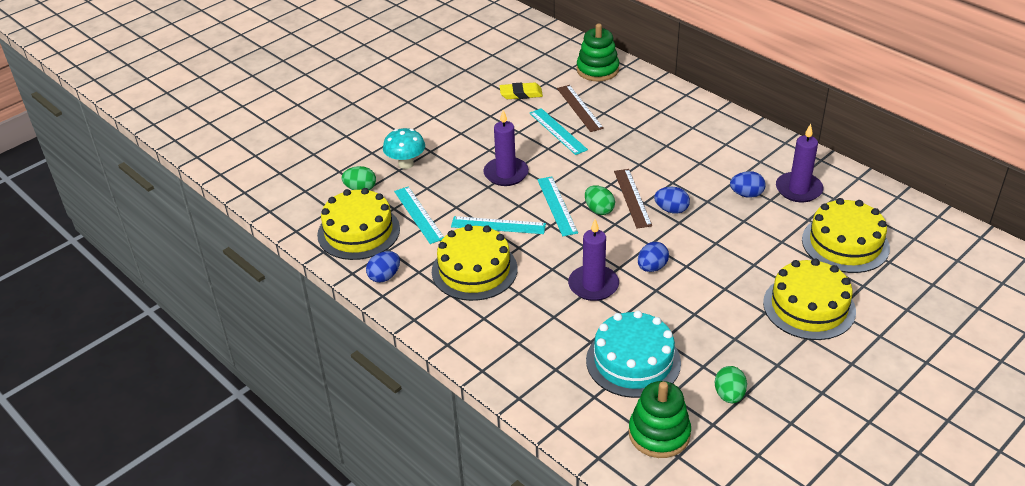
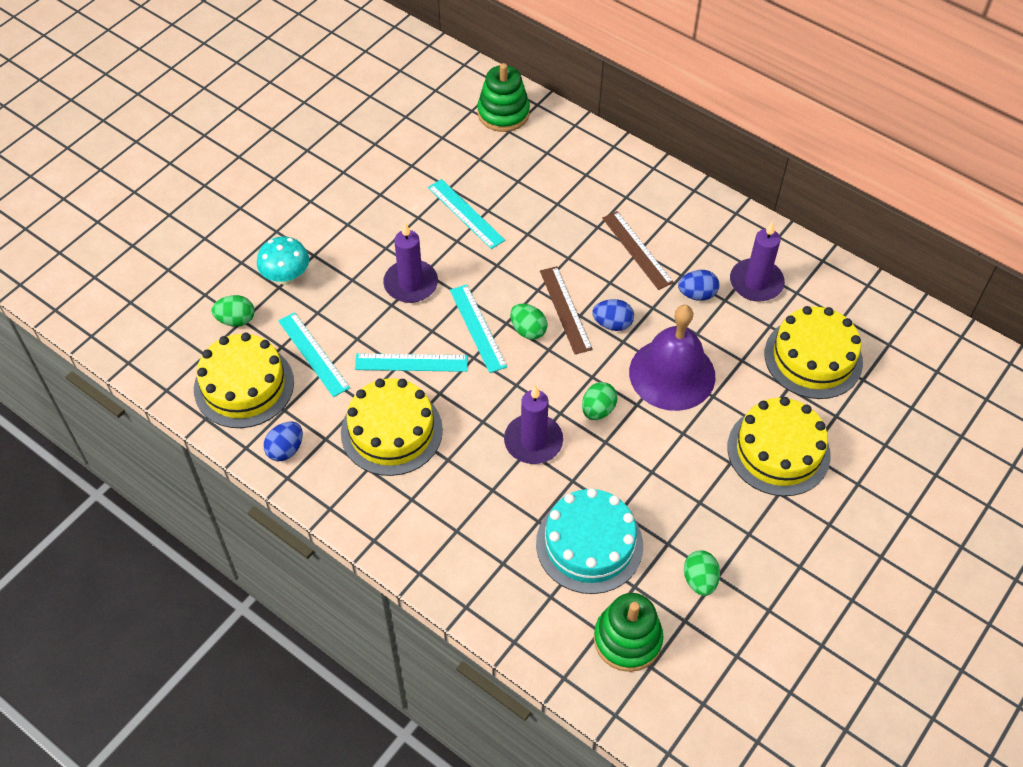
camera: 10 degrees left, 15 degrees up
yellow eraser [500,82,543,99] -> none
brown ruler [557,85,604,132] -> brown ruler moved to [602,211,674,290]
blue egg [638,242,669,272] -> green egg [582,382,617,420]
none -> purple bell [629,305,715,411]

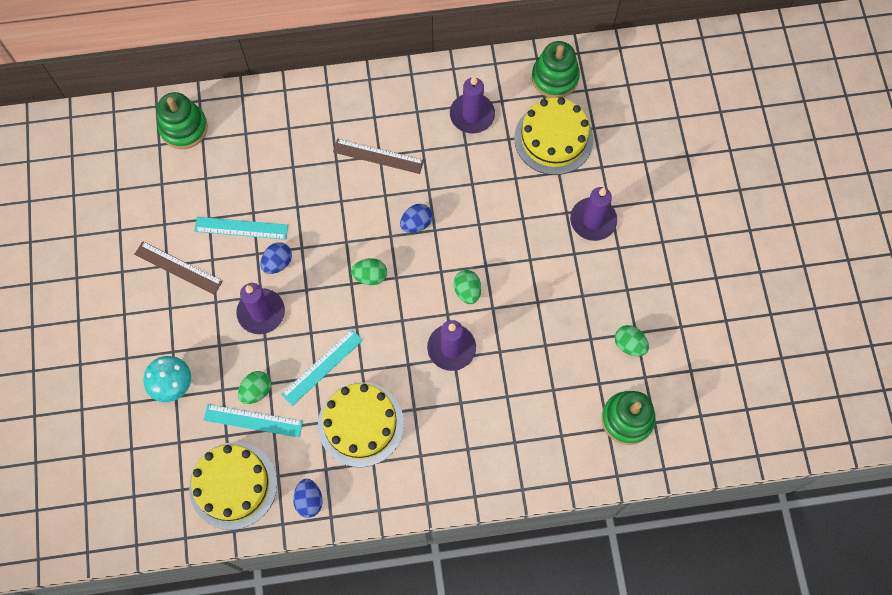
camera: 45 degrees left, 15 degrees up
green egg [211,295,254,327] -> green egg moved to [238,371,271,404]
turquoise ruler [450,284,507,373] -> none
turquoise cake [536,488,643,594] -> none
brown ruler [540,266,593,354] -> brown ruler moved to [134,241,223,295]
purple bell [629,305,715,411] -> none
blue egg [678,270,719,301] -> blue egg moved to [261,242,292,274]
yellow cake [727,397,831,496] -> purple candle [570,187,617,241]
none -> green stacking toy [532,41,580,98]

